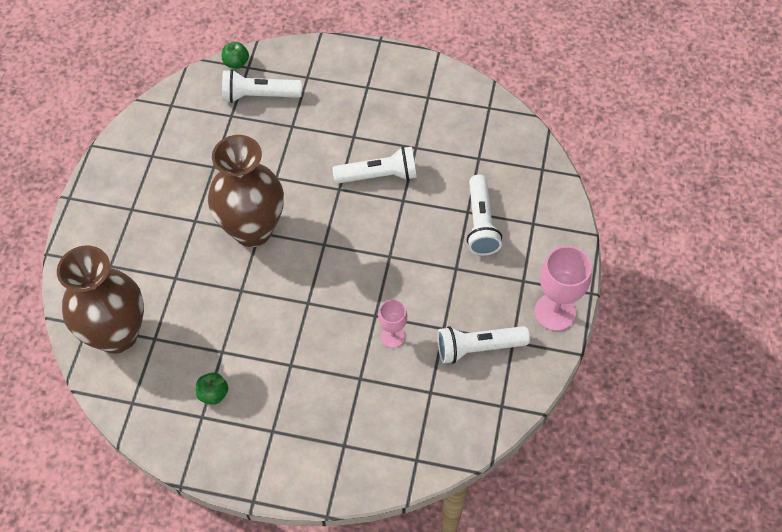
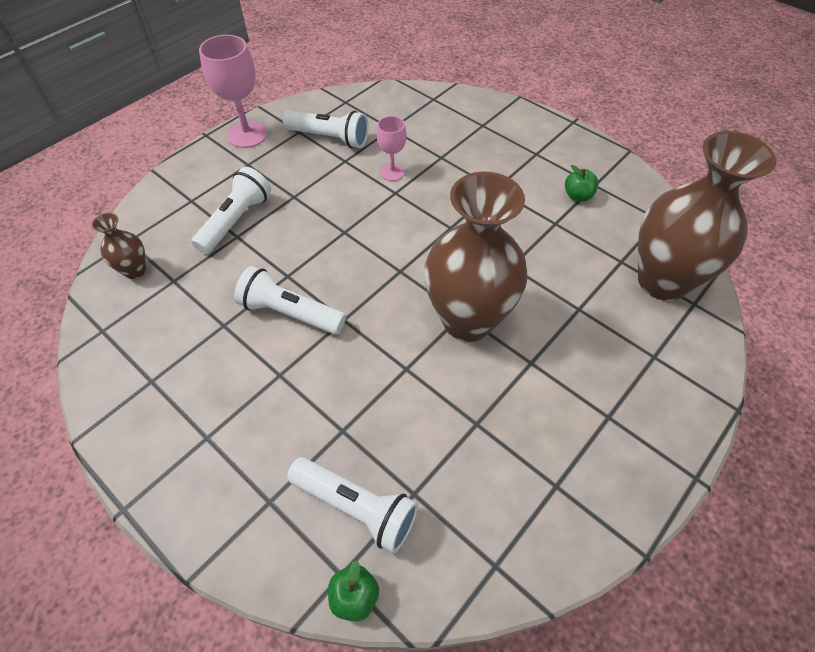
camera: 150 degrees left, 5 degrees down
none -> brown vase [91,213,146,279]

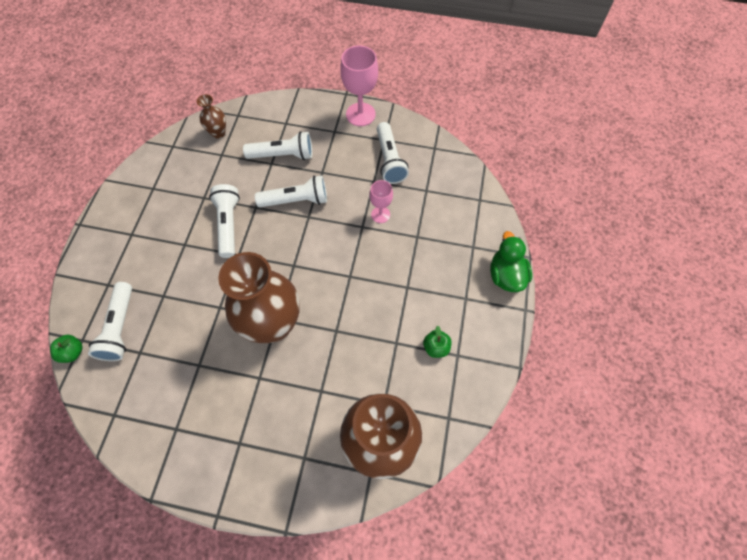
camera: 60 degrees right, 10 degrees up
none -> white flashlight [255,176,327,207]
none -> green duck [490,231,532,292]

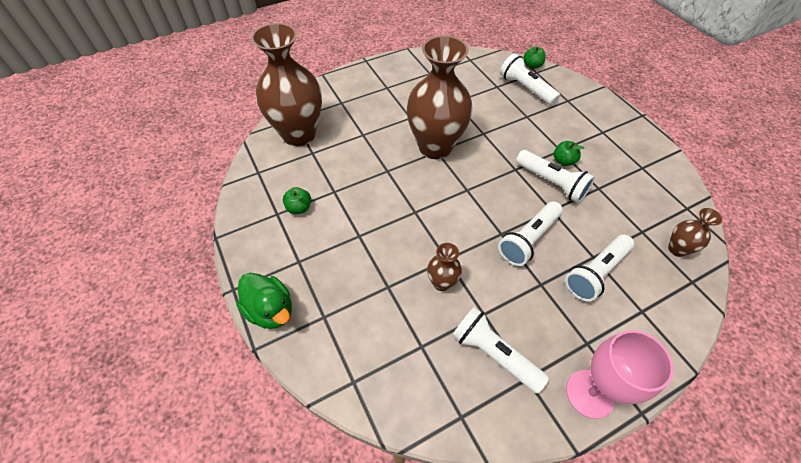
camera: 140 degrees right, 10 degrees down
pink goblet [369,180,393,223] -> brown vase [427,243,462,291]
none -> green apple [554,141,584,166]

